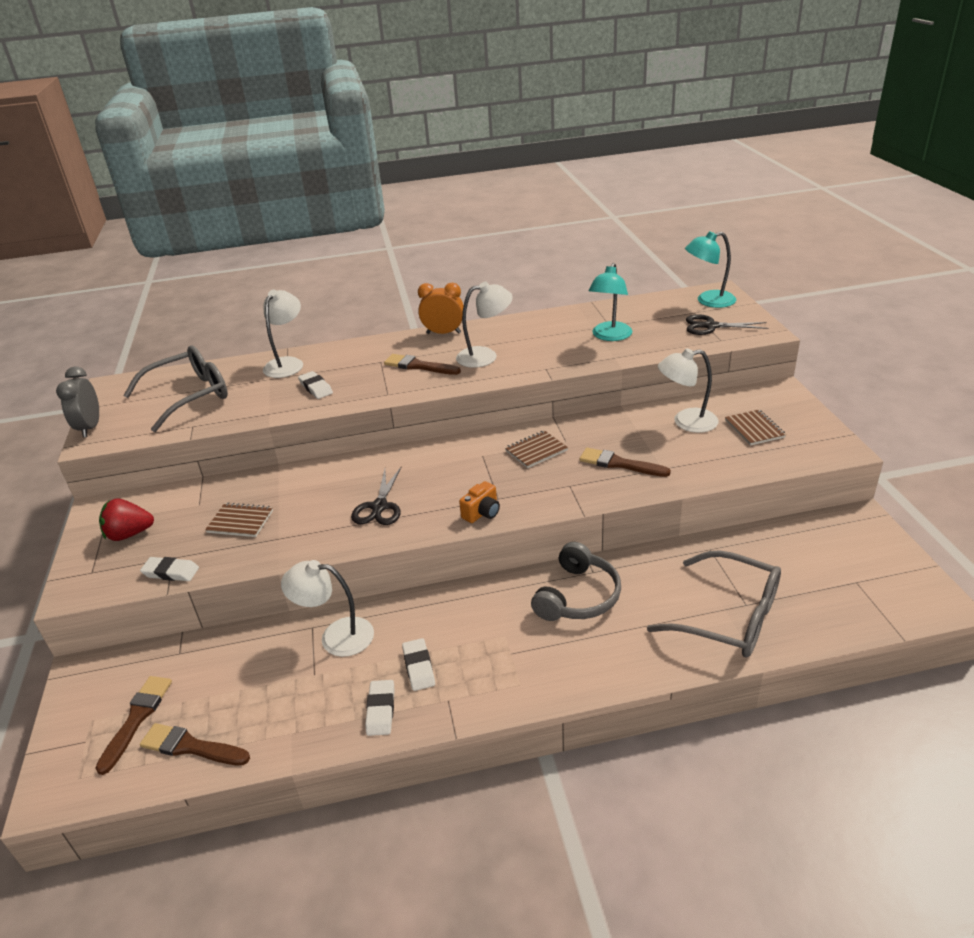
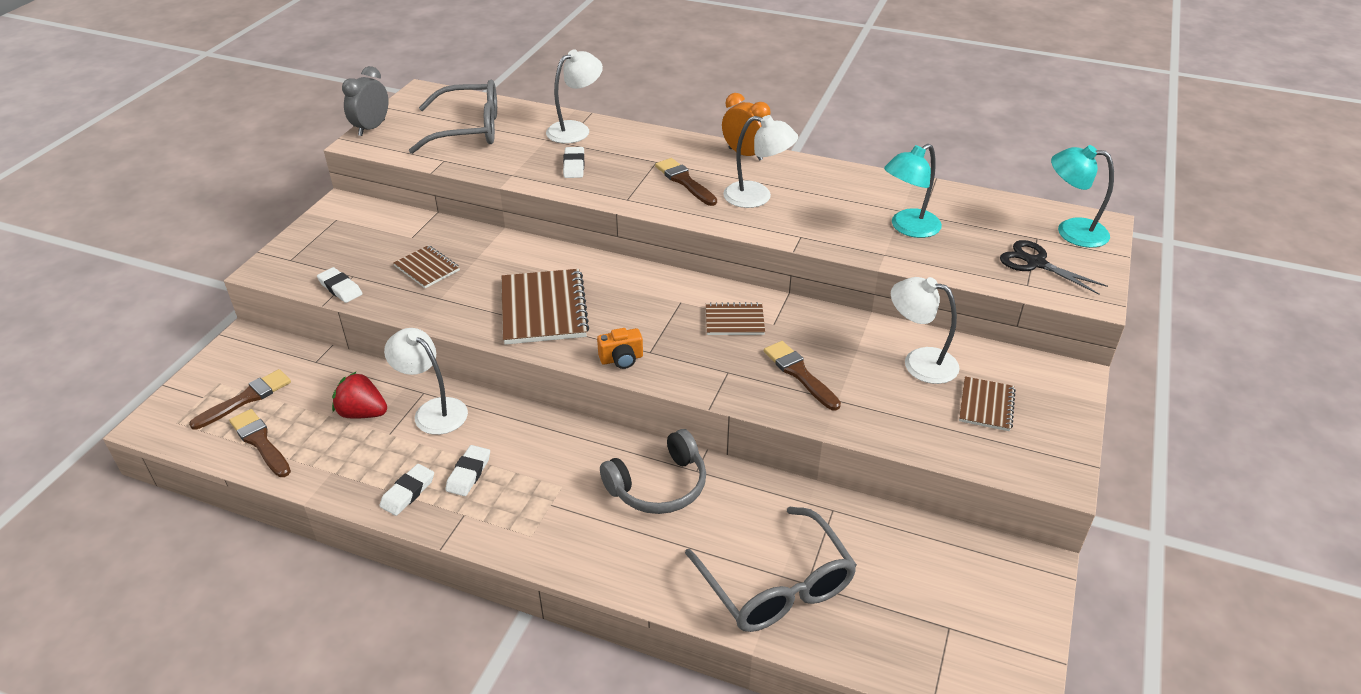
camera: 30 degrees right, 5 degrees up
red strawberry [99,498,154,541] -> red strawberry moved to [332,372,387,419]
black scissors [351,467,401,525] -> brown notebook [501,269,590,345]

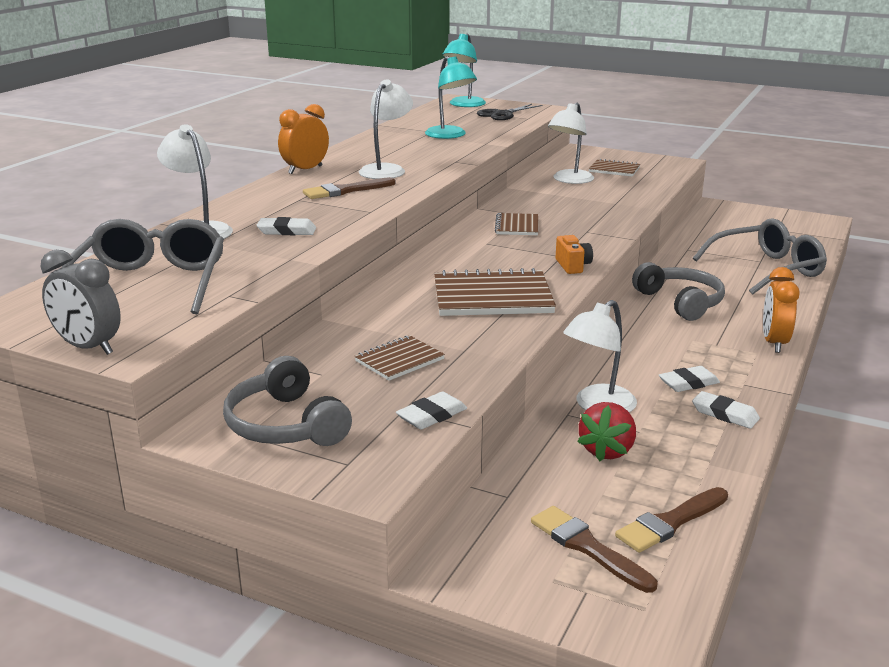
camera: 85 degrees left, 15 degrees down
white eraser [445,445,490,496] -> white eraser turned 45 degrees counterclockwise [659,366,720,392]
brown brush [764,341,841,411] -> none
none -> grey headphones [223,356,352,446]
none -> orange clock [763,267,800,353]

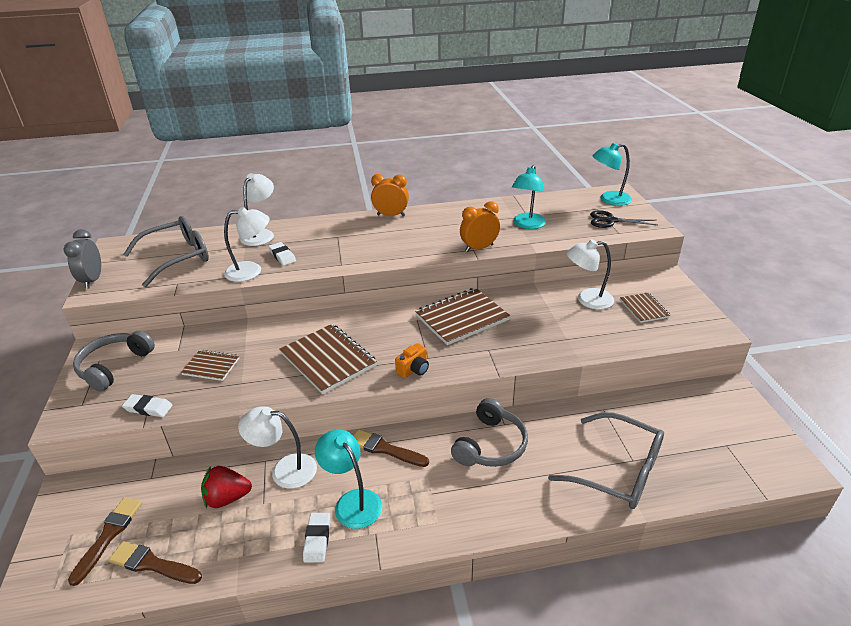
camera: 55 degrees right, 10 degrees up
brown brush [303,177,395,199] -> brown brush moved to [353,429,429,467]
white lamp [359,79,413,179] -> white lamp moved to [224,207,270,282]
brown notebook [495,213,538,235] -> brown notebook [415,288,510,345], size x1.80
white eraser [659,366,720,392] -> turquoise lamp [315,430,382,529]
orange clock [763,267,800,353] -> orange clock moved to [460,201,500,252]

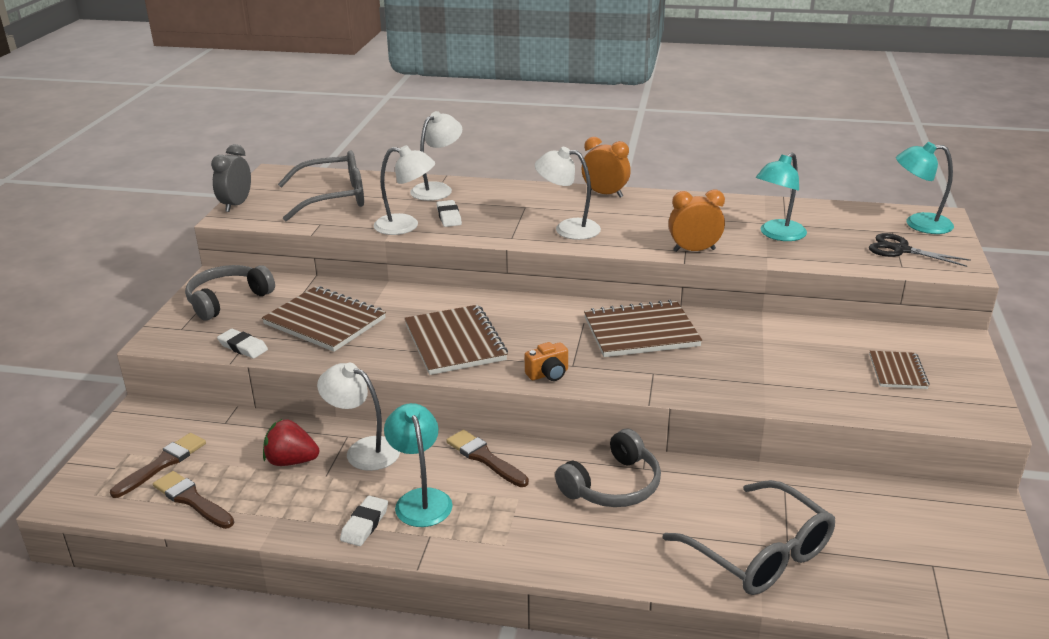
camera: 20 degrees right, 5 degrees down
brown notebook [181,350,239,381] -> brown notebook [262,286,386,352], size x1.80
white lamp [567,239,614,310] -> white lamp moved to [535,147,601,240]

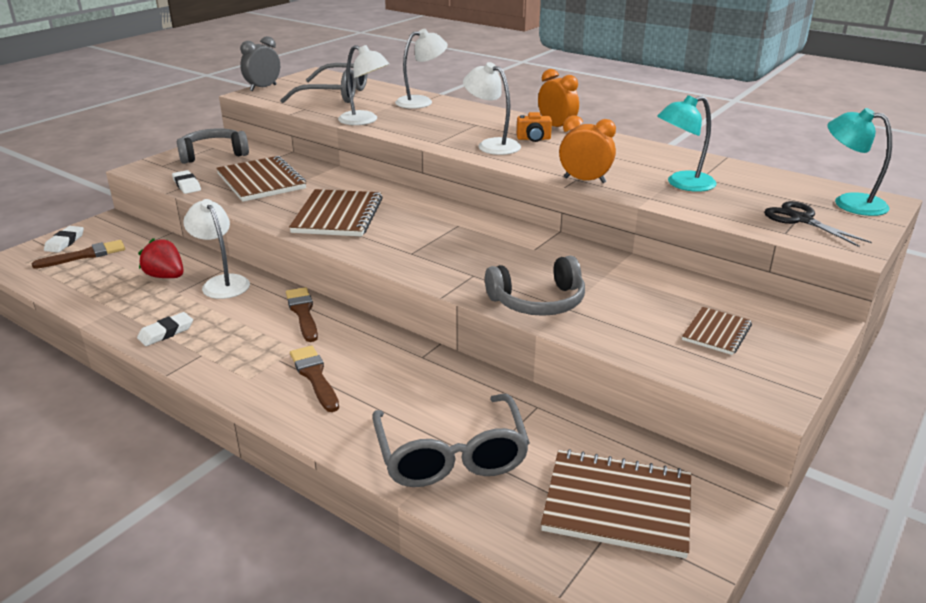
camera: 25 degrees right, 0 degrees up
brown brush [153,471,234,529] -> brown brush moved to [290,346,339,412]
turquoise lamp [384,403,453,527] -> none
white eraser [436,200,462,227] -> white eraser moved to [44,226,84,253]
orange camera [525,342,568,381] -> orange camera moved to [517,112,552,142]
grey headphones [555,429,661,507] -> grey headphones moved to [485,256,585,316]
brown notebook [584,300,702,357] -> brown notebook moved to [541,449,691,559]

